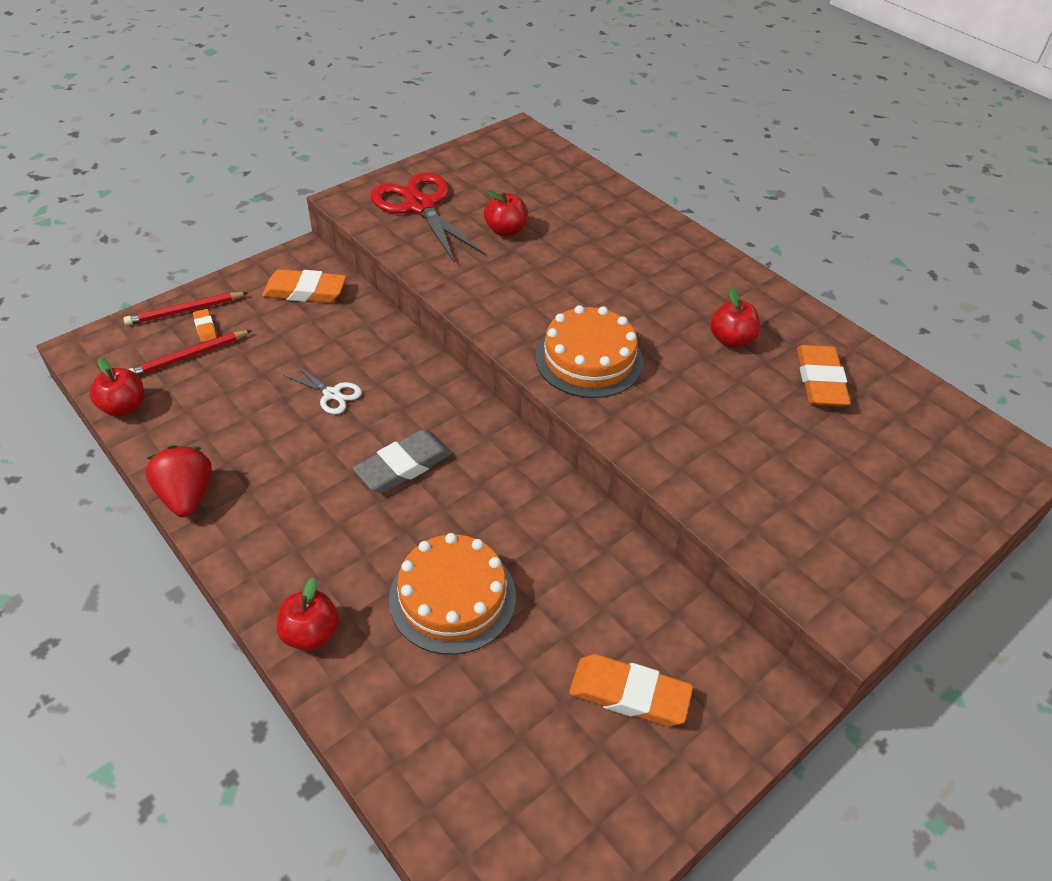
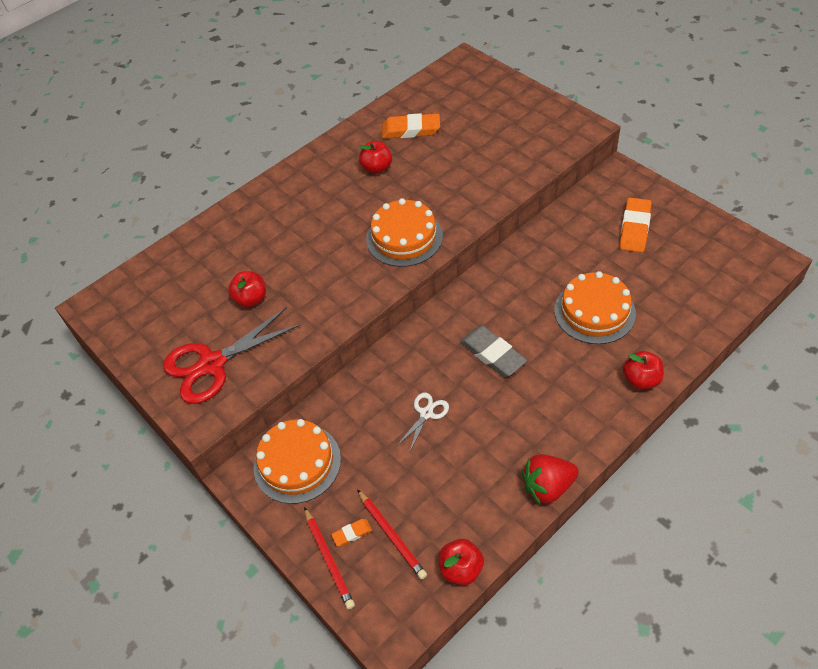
camera: 85 degrees left, 5 degrees up
orange eraser [262,269,346,303] -> orange cake [253,419,341,504]

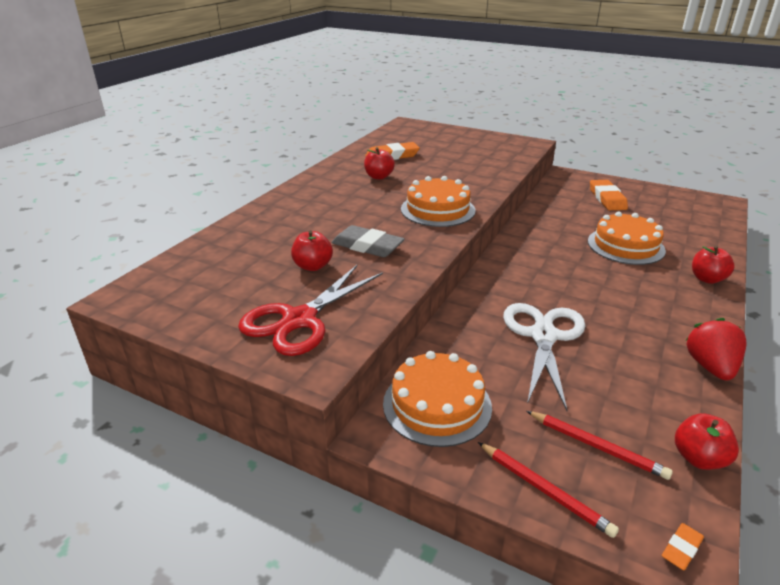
camera: 25 degrees left, 20 degrees down
orange eraser [331,519,372,546] -> orange eraser moved to [662,523,704,571]
white scissors [398,393,449,451] -> white scissors [503,303,585,411], size x2.07
grey eraser [460,326,527,377] -> grey eraser moved to [331,225,404,257]
red strawberry [522,454,579,504] -> red strawberry turned 135 degrees clockwise [686,318,746,380]

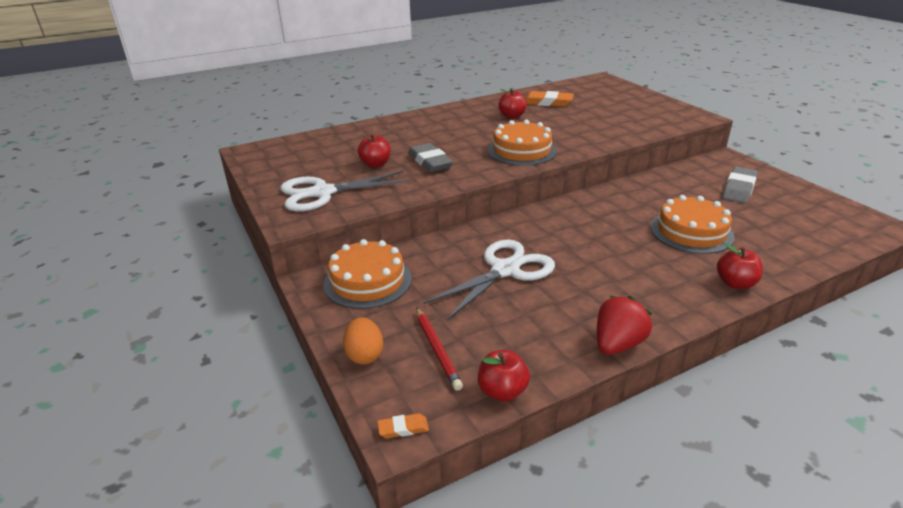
camera: 35 degrees right, 0 degrees up
red scissors [238,265,383,356] -> white scissors [280,171,410,212]
red pencil [478,442,619,538] -> orange egg [343,317,383,365]
orange eraser [590,180,628,210] -> grey eraser [722,167,758,203]

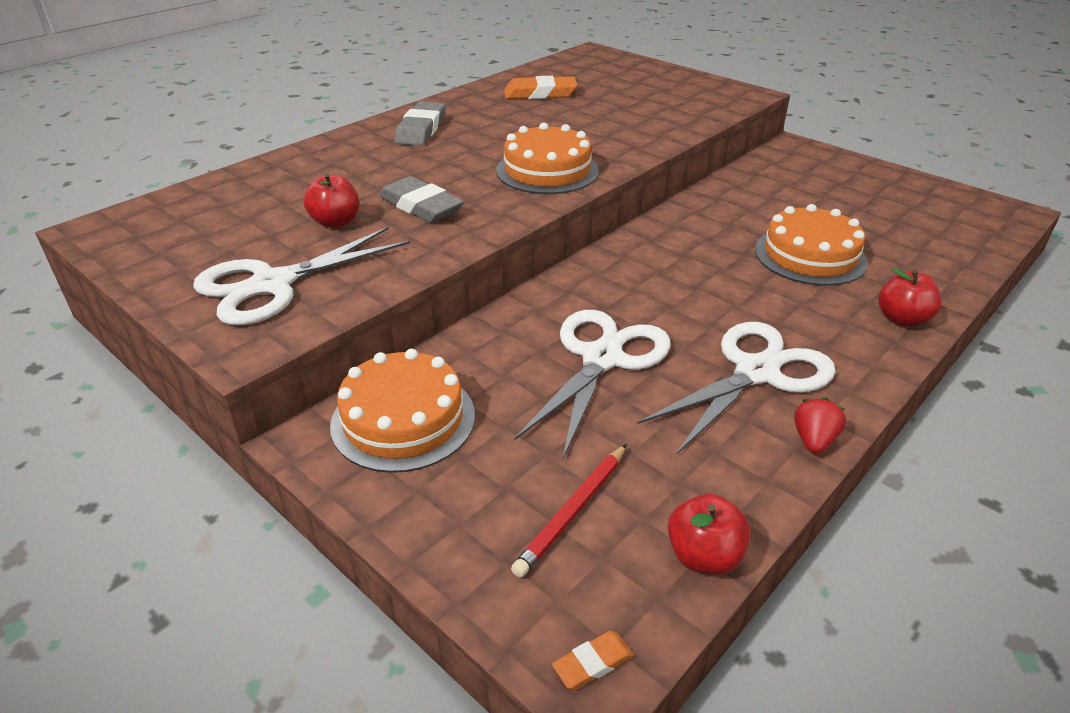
camera: 20 degrees left, 5 degrees up
orange egg [343,317,383,365] -> none
red pencil [416,307,463,391] -> red pencil turned 75 degrees clockwise [511,444,627,578]
red apple [498,88,527,119] -> none
red strawberry [597,296,652,355] -> red strawberry [794,397,846,454], size x0.63
grey eraser [722,167,758,203] -> grey eraser moved to [394,102,445,146]
none -> white scissors [637,322,836,454]

